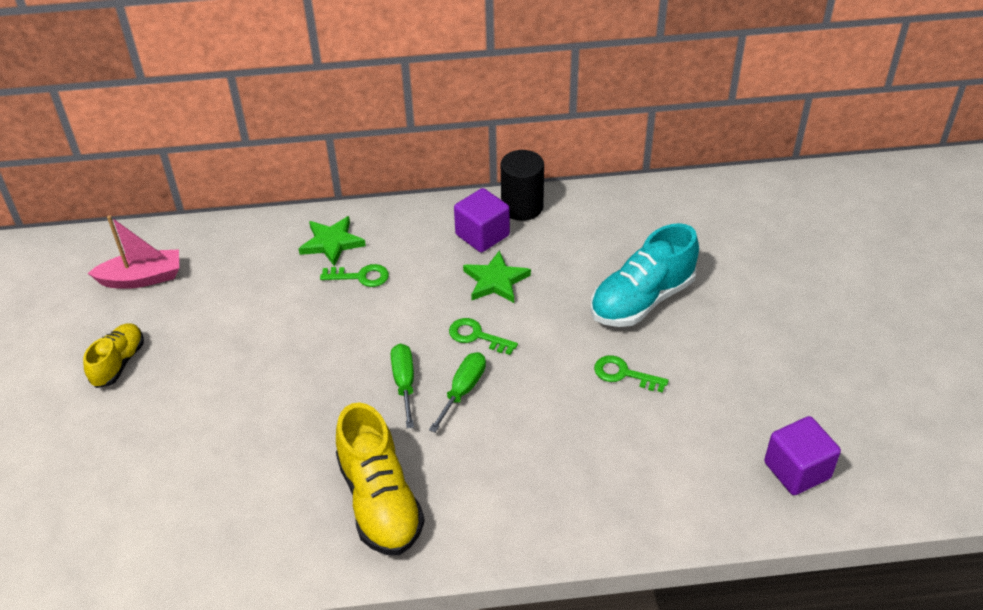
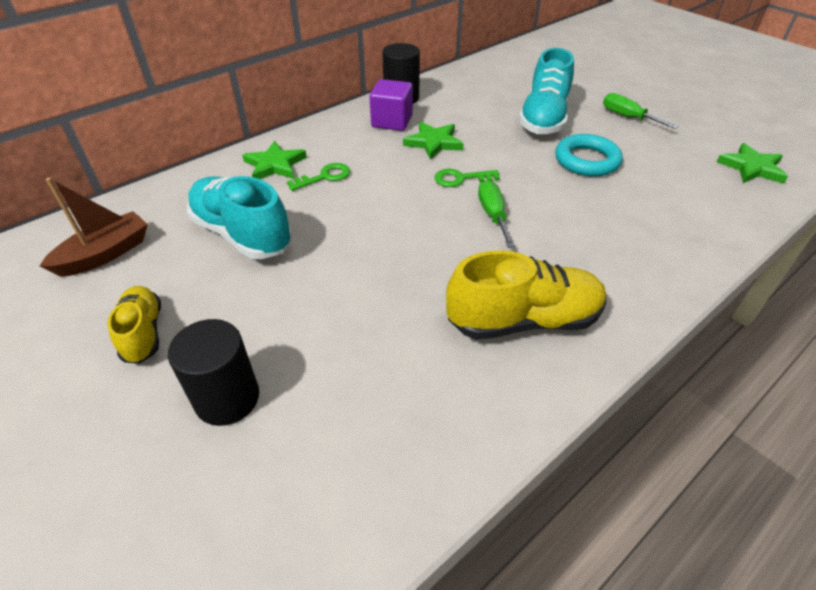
camera: 35 degrees left, 0 degrees up
pink boat [88,215,179,289] -> brown boat [40,177,148,277]
yellow shoe [336,402,425,555] -> yellow shoe turned 45 degrees counterclockwise [446,250,606,340]
green screwdriver [391,344,414,428] -> green screwdriver moved to [603,93,678,129]
green key [594,355,669,393] -> turquoise ring [555,134,623,177]
purple cube [764,416,841,495] -> green star [717,143,788,184]
none -> black cylinder [168,319,259,426]
none -> turquoise shoe [187,176,292,259]

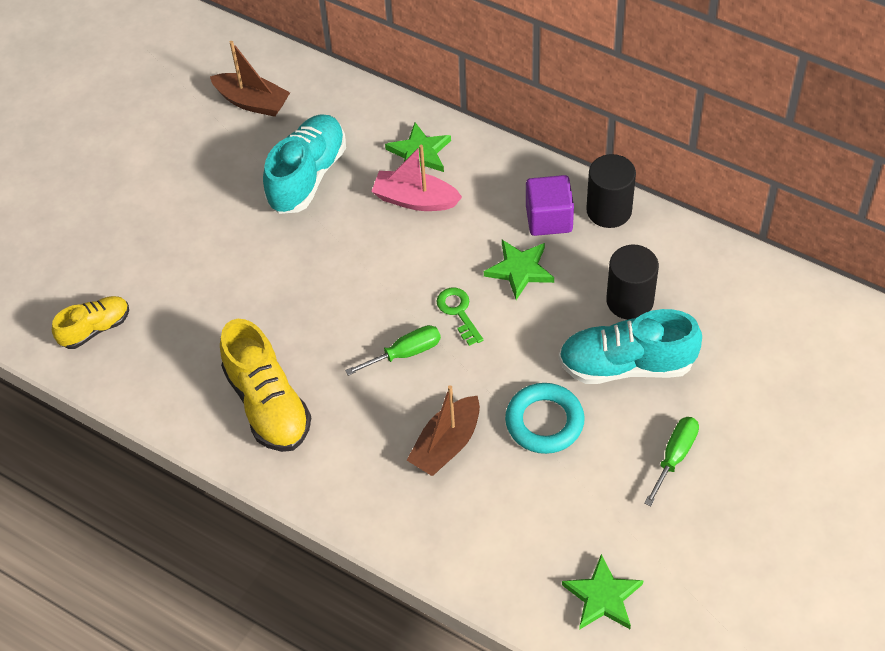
camera: 75 degrees right, 10 degrees up
yellow shoe [108,286,161,364] -> yellow shoe moved to [52,296,129,349]
black cylinder [168,319,259,426] -> black cylinder moved to [606,245,659,320]
green key [287,163,350,191] -> pink boat [371,145,462,211]
none -> brown boat [407,385,480,476]

